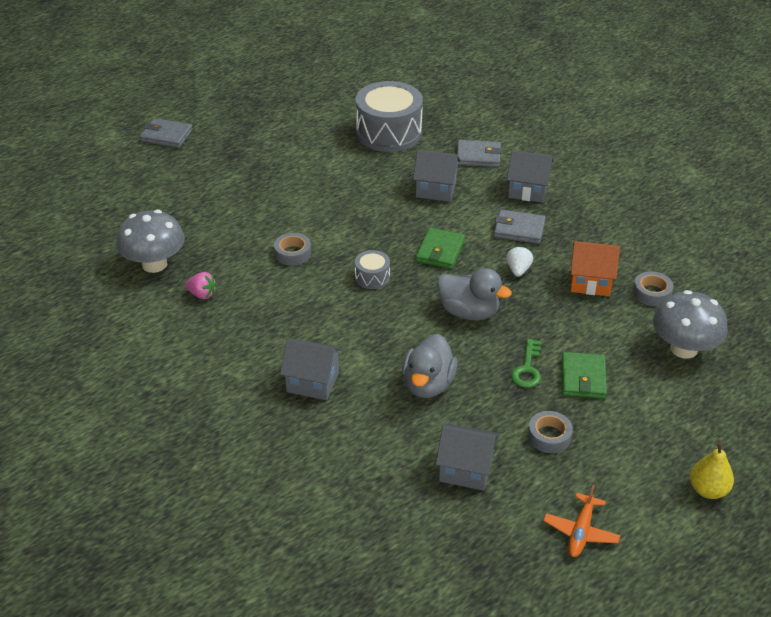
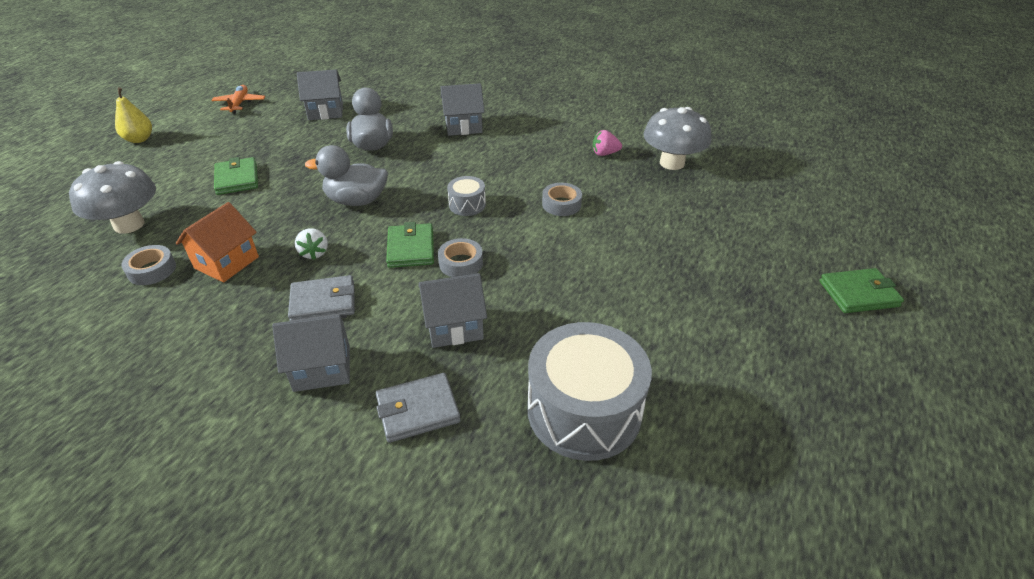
camera: 155 degrees right, 0 degrees up
grey wallet [140,118,193,148] -> green wallet [819,268,904,313]
green key [511,339,542,388] -> none
grey tape [528,411,573,453] -> grey tape moved to [438,238,483,277]
orange house [570,241,620,296] -> orange house turned 45 degrees counterclockwise [176,202,259,282]

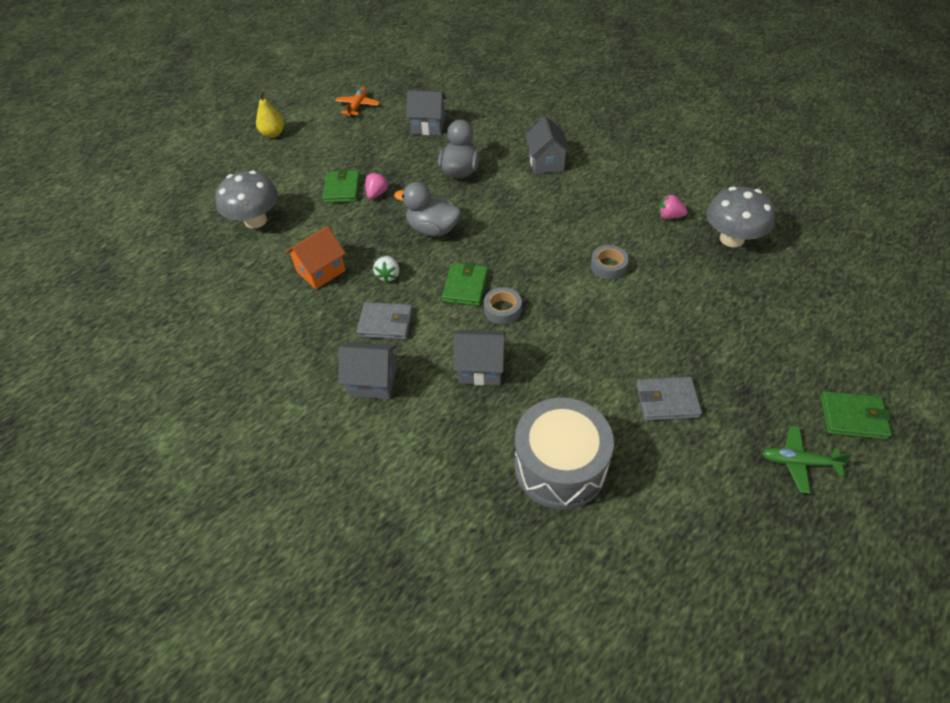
camera: 20 degrees right, 10 degrees up
grey tape [121,245,176,285] -> none
grey wallet [376,373,461,443] -> grey wallet moved to [636,377,702,421]
grey house [441,83,485,136] -> grey house turned 75 degrees clockwise [525,116,571,174]
grey drum [447,176,486,216] -> none
none -> pink strawberry [365,172,388,199]
none -> green plane [762,426,852,494]

